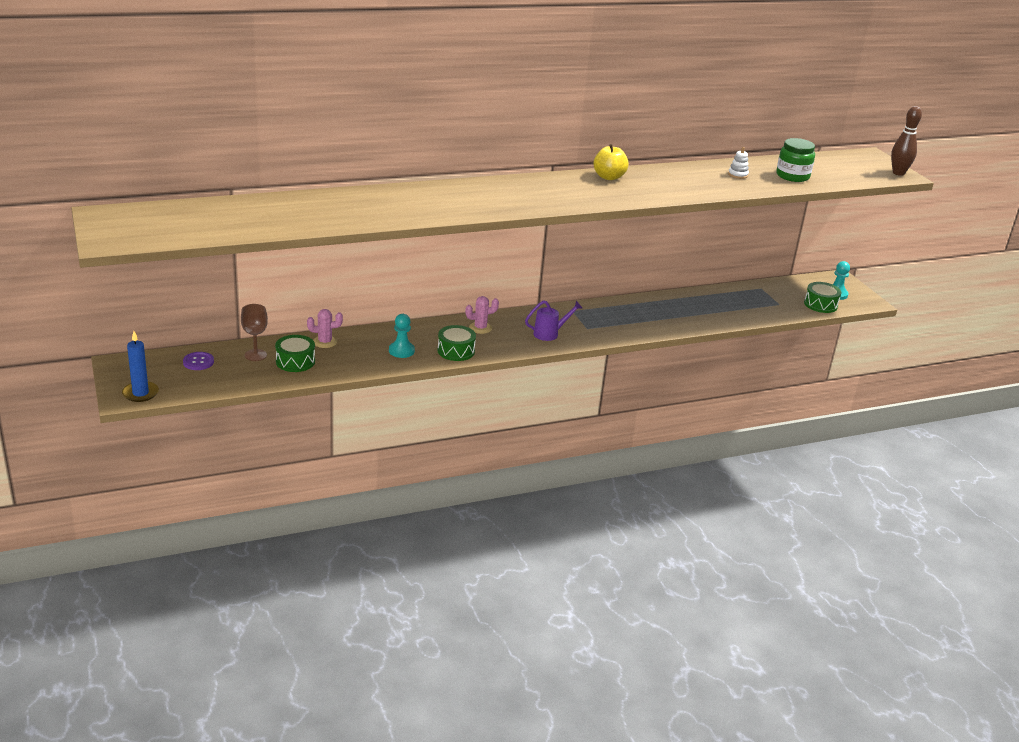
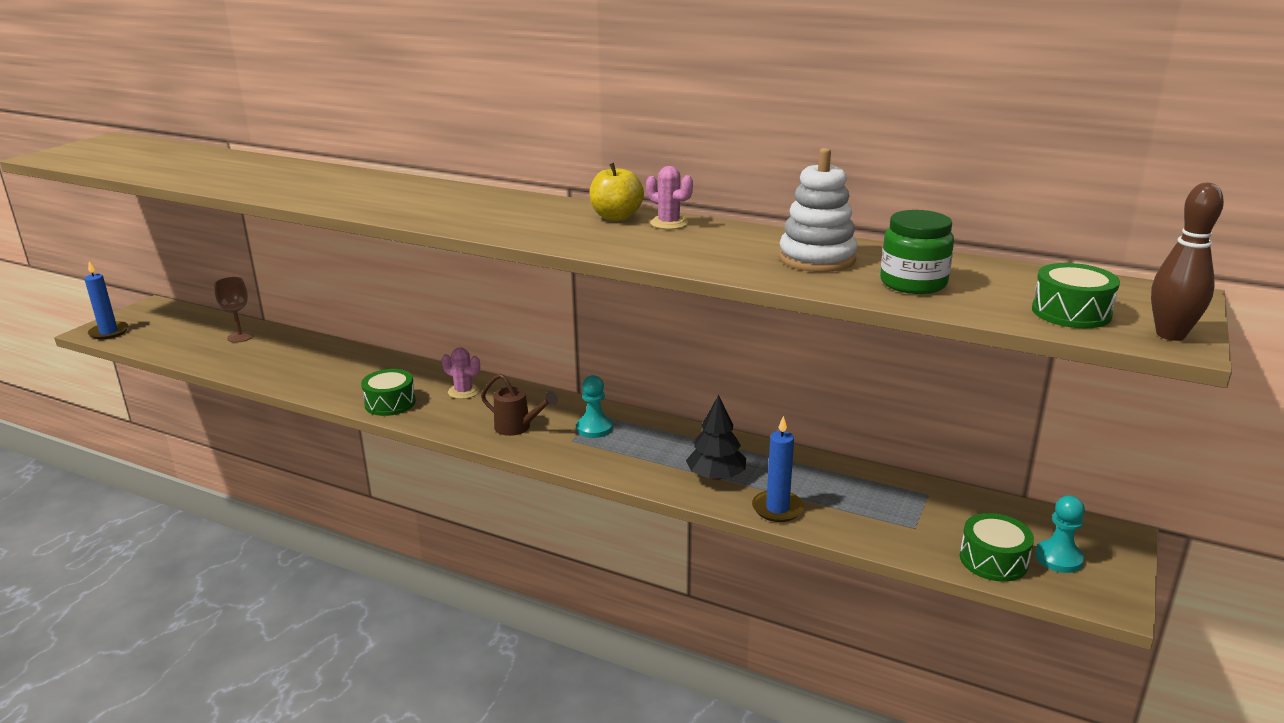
camera: 50 degrees right, 5 degrees down
purple button [183,352,214,370] -> none
green drum [275,335,315,372] -> green drum moved to [1032,263,1120,328]
pink cactus [307,309,343,348] -> pink cactus moved to [646,166,693,229]
turquoise pawn [389,314,415,358] -> turquoise pawn moved to [576,375,613,438]
purple watering can [525,301,582,341] -> brown watering can [481,374,558,436]
white stacking toy [728,147,749,179] -> white stacking toy [779,148,858,272], size x2.09
none -> black tree [686,395,746,480]
none -> blue candle [752,416,804,522]

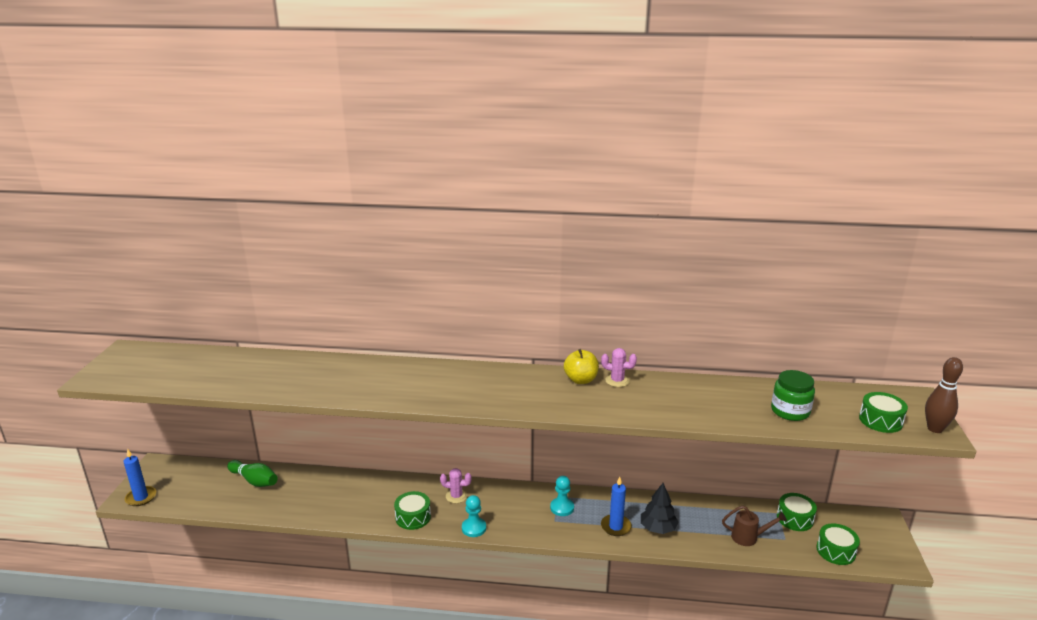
camera: 20 degrees left, 0 degrees up
brown goblet [214,277,254,343] -> green bowling pin [227,460,278,487]
brown watering can [481,374,558,436] -> brown watering can moved to [722,505,787,546]
blue candle [752,416,804,522] -> blue candle moved to [601,477,632,536]
white stacking toy [779,148,858,272] -> none
turquoise pawn [1035,496,1085,573] -> turquoise pawn moved to [462,495,486,537]
none -> green drum [777,493,817,531]

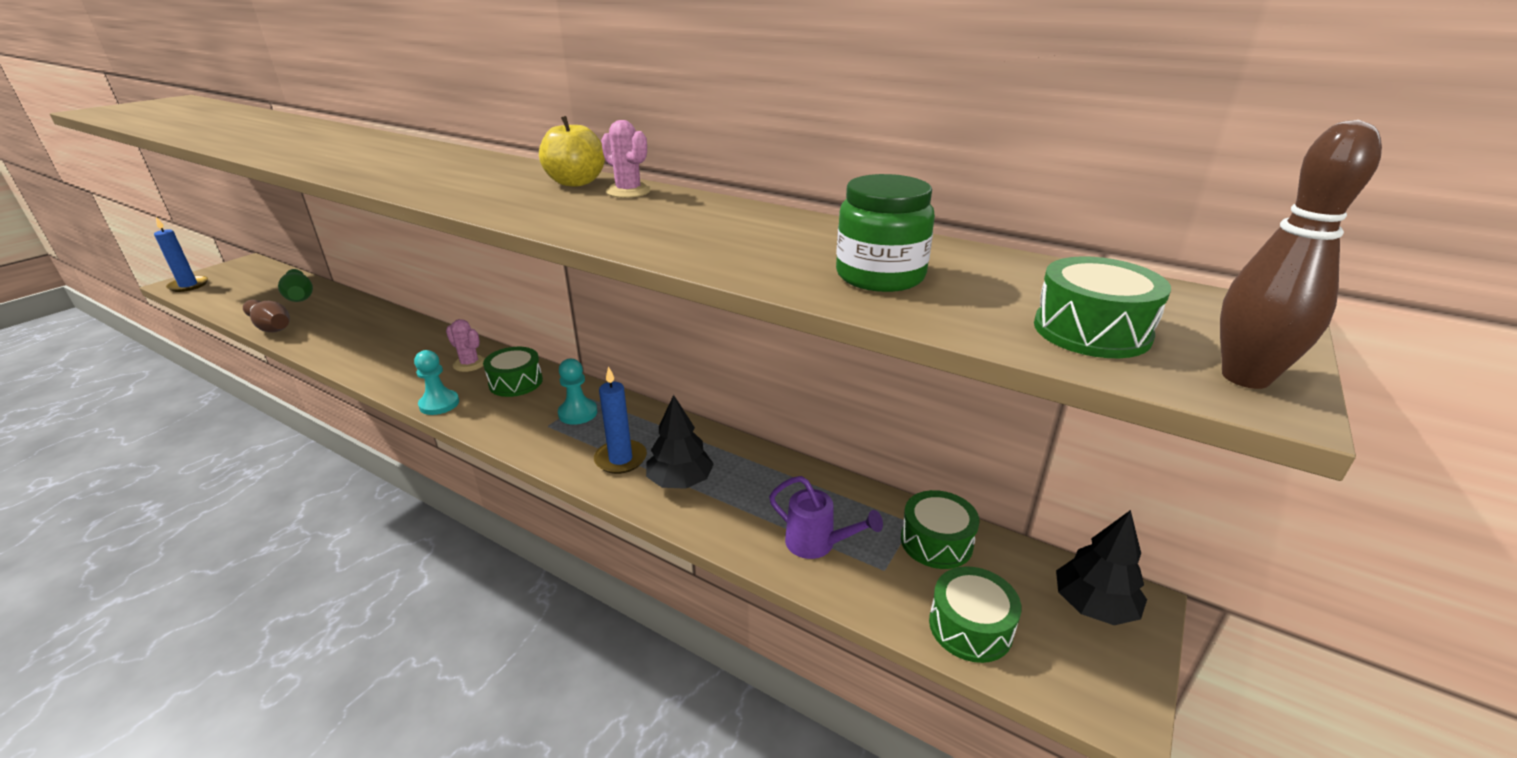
camera: 25 degrees right, 5 degrees up
green drum [394,491,431,530] -> green drum moved to [483,347,543,397]
brown watering can [722,505,787,546] -> purple watering can [769,476,883,559]
none -> brown bowling pin [243,300,290,332]
none -> black tree [1056,510,1147,625]

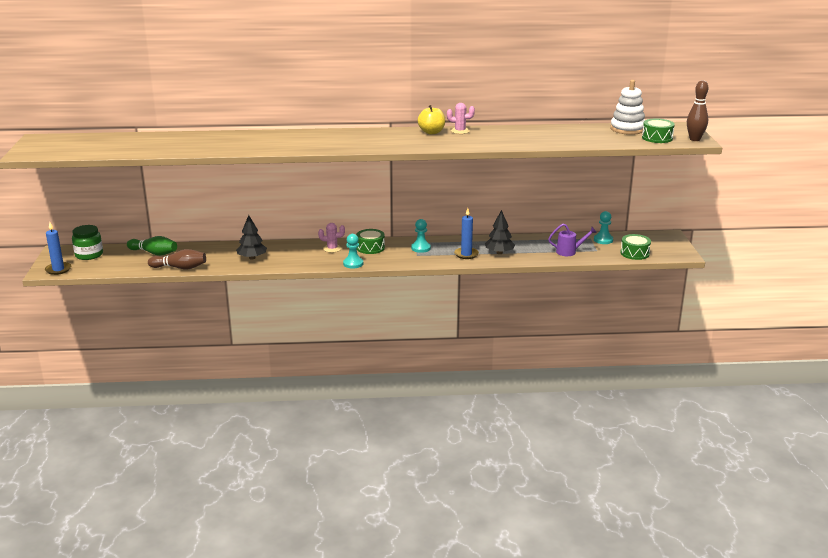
camera: 35 degrees left, 5 degrees down
green jar [836,174,935,292] -> green jar moved to [72,225,103,260]
green drum [901,490,980,569] -> turquoise pawn [594,211,613,244]
black tree [1056,510,1147,625] -> black tree moved to [236,215,267,259]
none -> white stacking toy [610,80,645,135]

